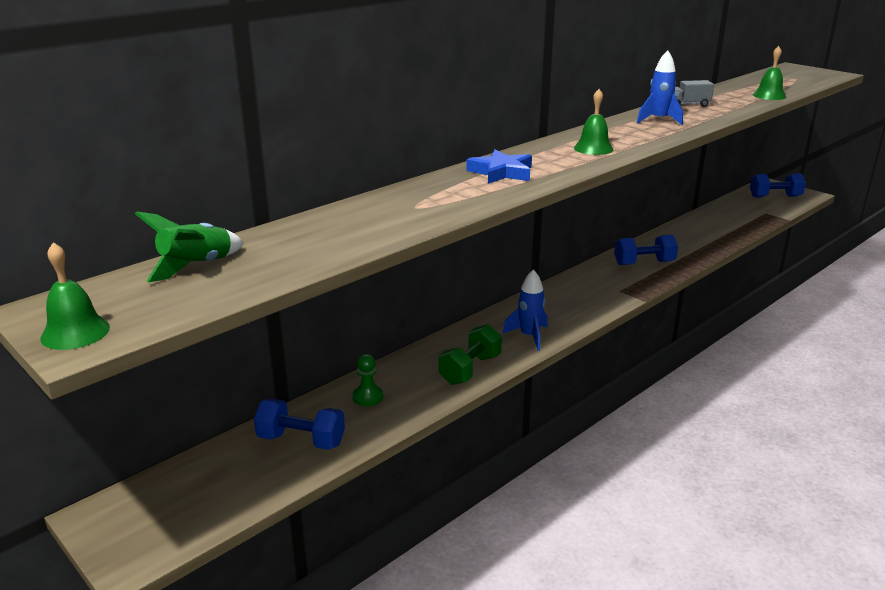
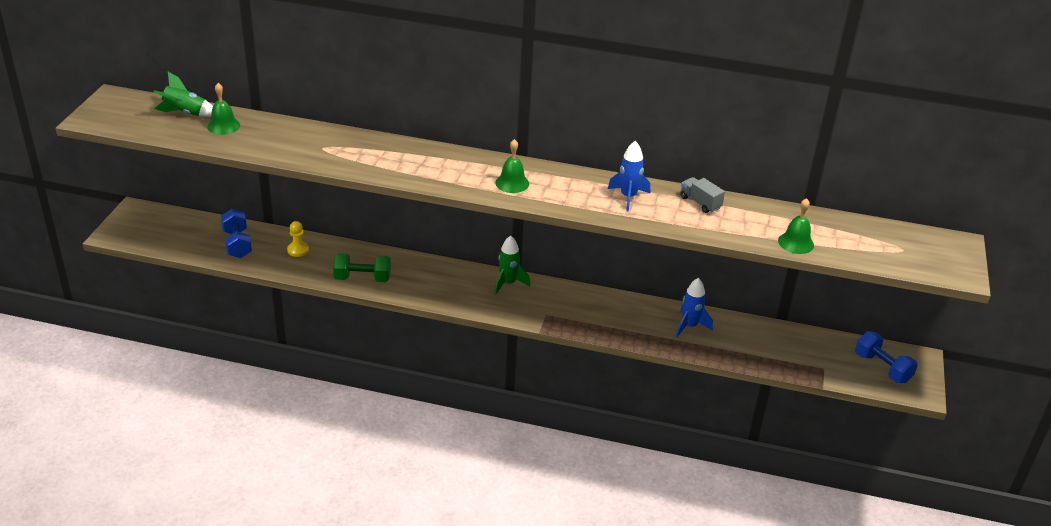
camera: 55 degrees right, 10 degrees up
green bell [40,242,110,350] -> green bell moved to [207,83,240,135]
green pawn [353,354,383,407] -> yellow pawn [287,221,309,257]
blue star [466,149,532,184] -> none
blue rocket [502,269,548,351] -> blue rocket moved to [676,278,713,337]
blue dumbbell [614,235,678,265] -> none
none -> green rocket [494,235,530,295]

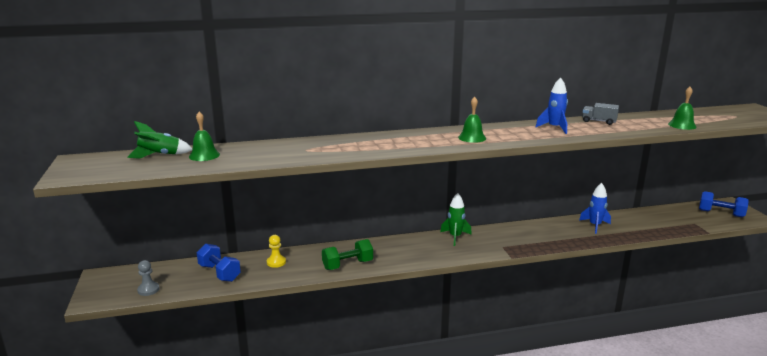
camera: 25 degrees left, 15 degrees down
none -> grey pawn [137,260,160,296]

